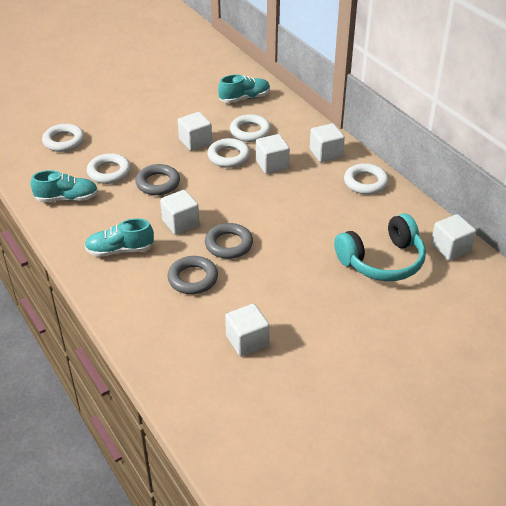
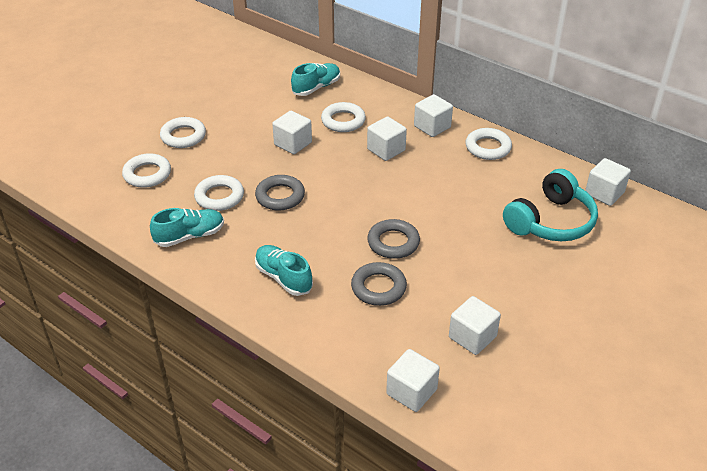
camera: 20 degrees left, 0 degrees up
turquoise shoe [85,218,154,257] -> turquoise shoe turned 75 degrees clockwise [255,245,313,296]
white cube [160,190,200,235] -> white cube moved to [386,349,440,412]
white ring [207,138,250,168] -> white ring moved to [160,117,206,148]

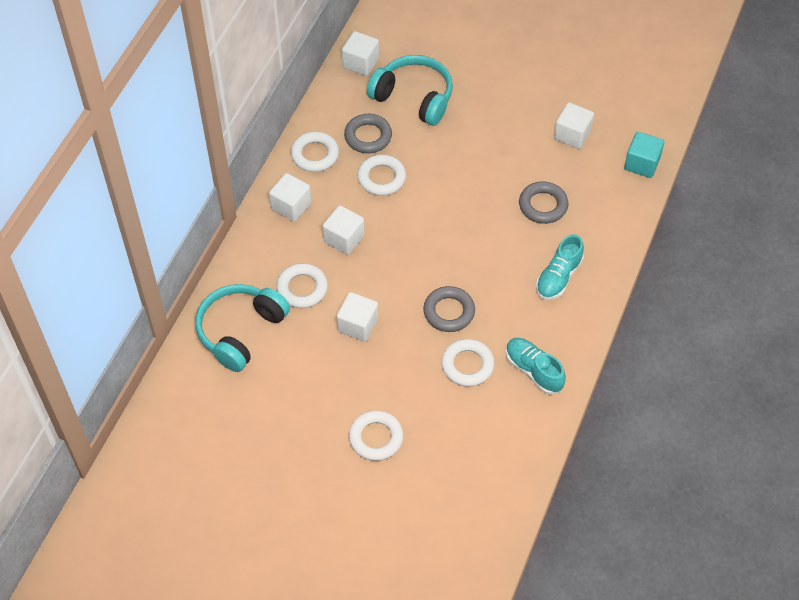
camera: 105 degrees left, 15 degrees up
white ring [122,153,171,188] -> white ring moved to [357,154,406,196]
turquoise shoe [291,63,340,96] -> turquoise headphones [195,284,290,372]
grey ring [367,219,420,259] -> grey ring moved to [344,114,392,154]
white cube [386,349,440,412] -> turquoise cube [624,132,664,178]

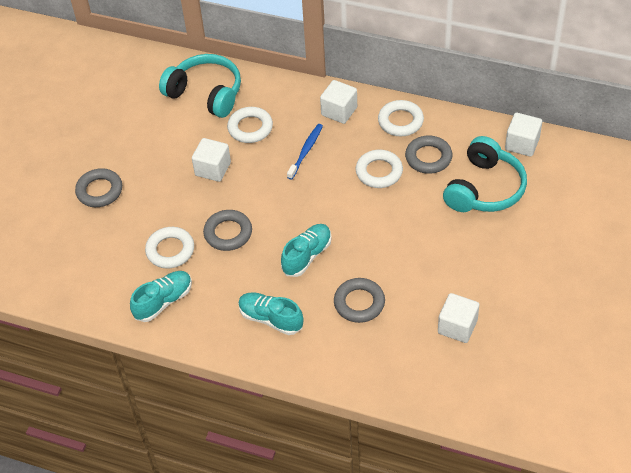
camera: 90 degrees right, 5 degrees down
white cube [323,205,365,255] -> blue toothbrush [287,124,323,180]
white ring [349,410,403,461] -> grey ring [75,168,122,207]
turquoise cube [624,132,664,178] -> none
none -> turquoise shoe [281,224,332,277]

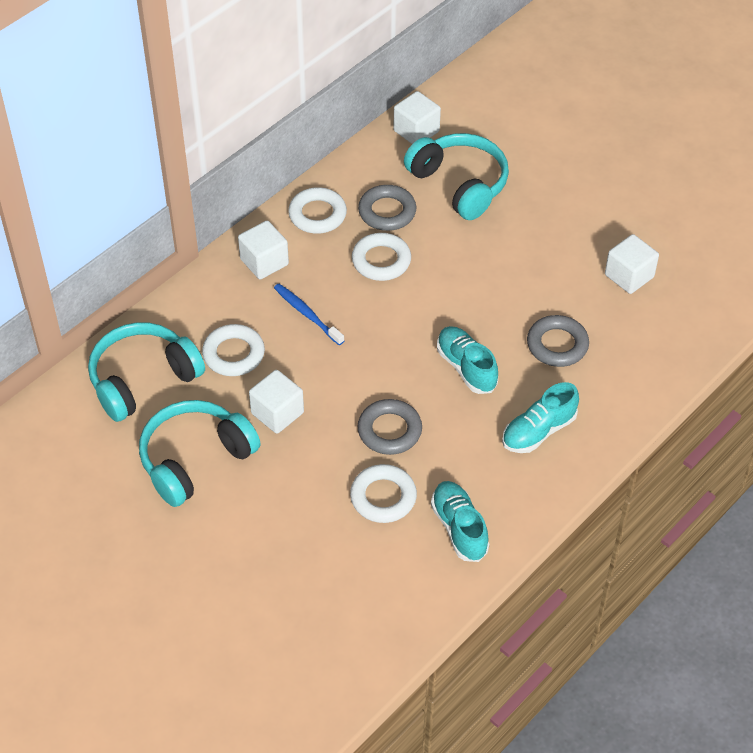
camera: 70 degrees left, 0 degrees up
grey ring [75,168,122,207] -> none
none -> turquoise headphones [139,400,261,507]

